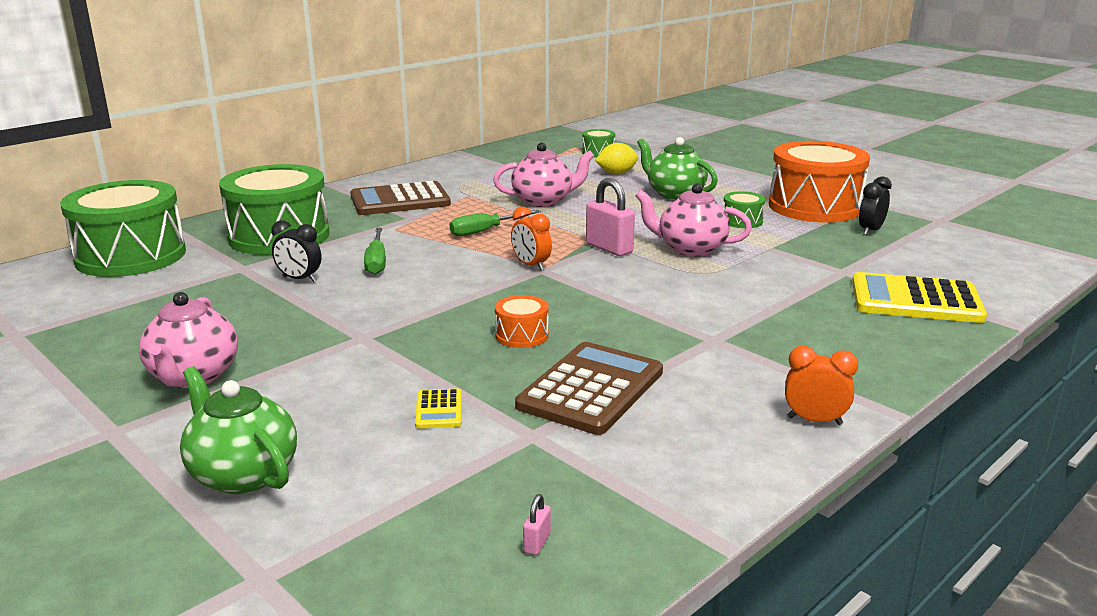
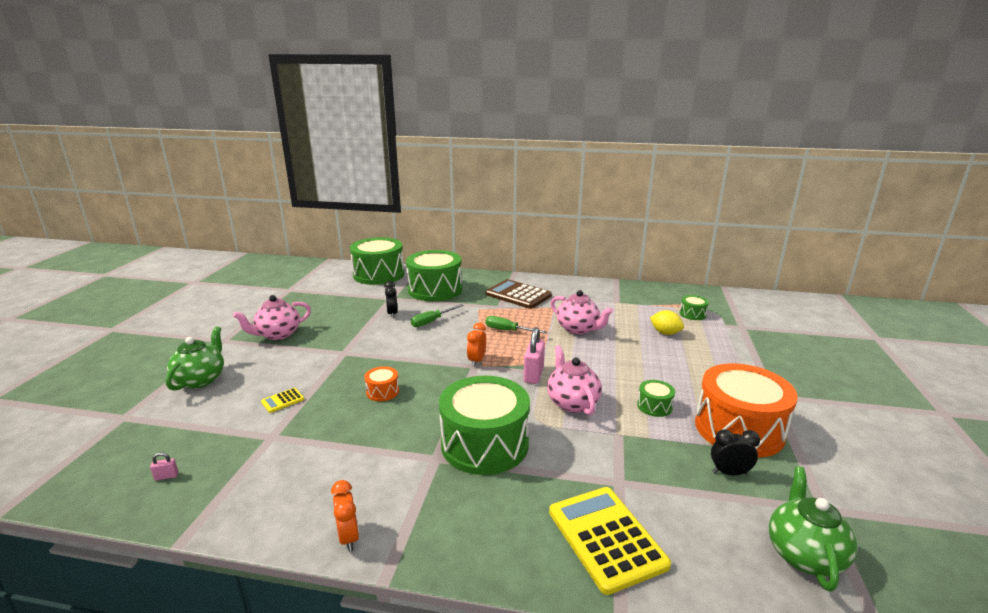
camera: 55 degrees right, 0 degrees up
brown calculator [515,342,663,435] -> none
green teapot [637,137,718,200] -> green teapot moved to [769,467,857,592]
none -> green drum [439,376,530,475]

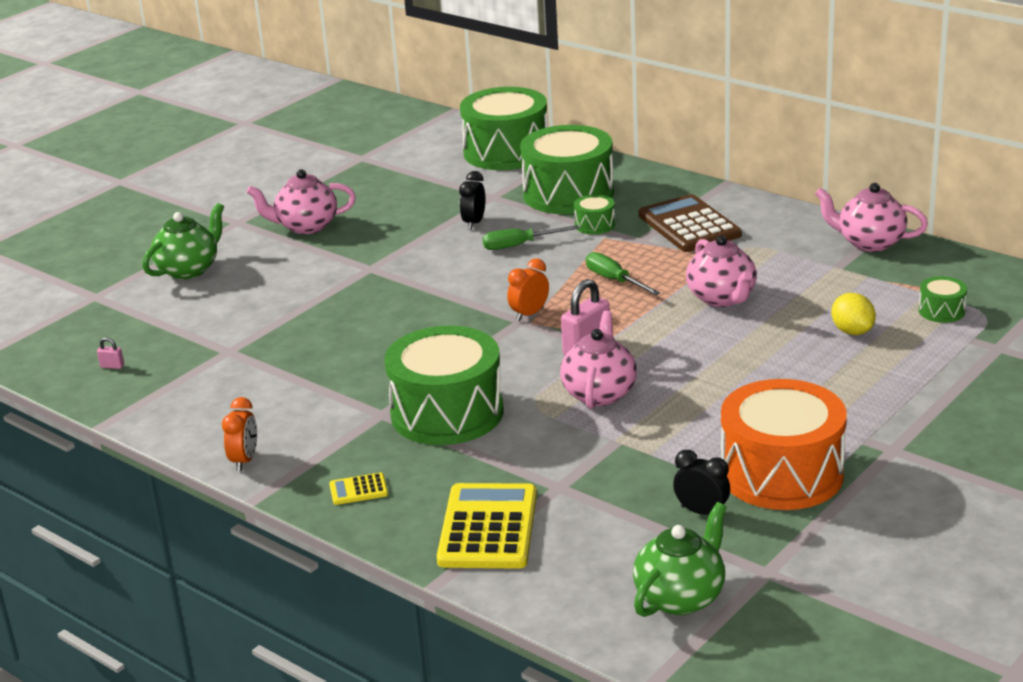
camera: 30 degrees right, 5 degrees up
yellow calculator [261,388,304,413] -> yellow calculator moved to [329,473,388,505]
orange drum [364,366,399,401] -> none
green drum [637,380,675,417] -> green drum moved to [574,194,615,234]
none -> pink teapot [815,183,928,252]

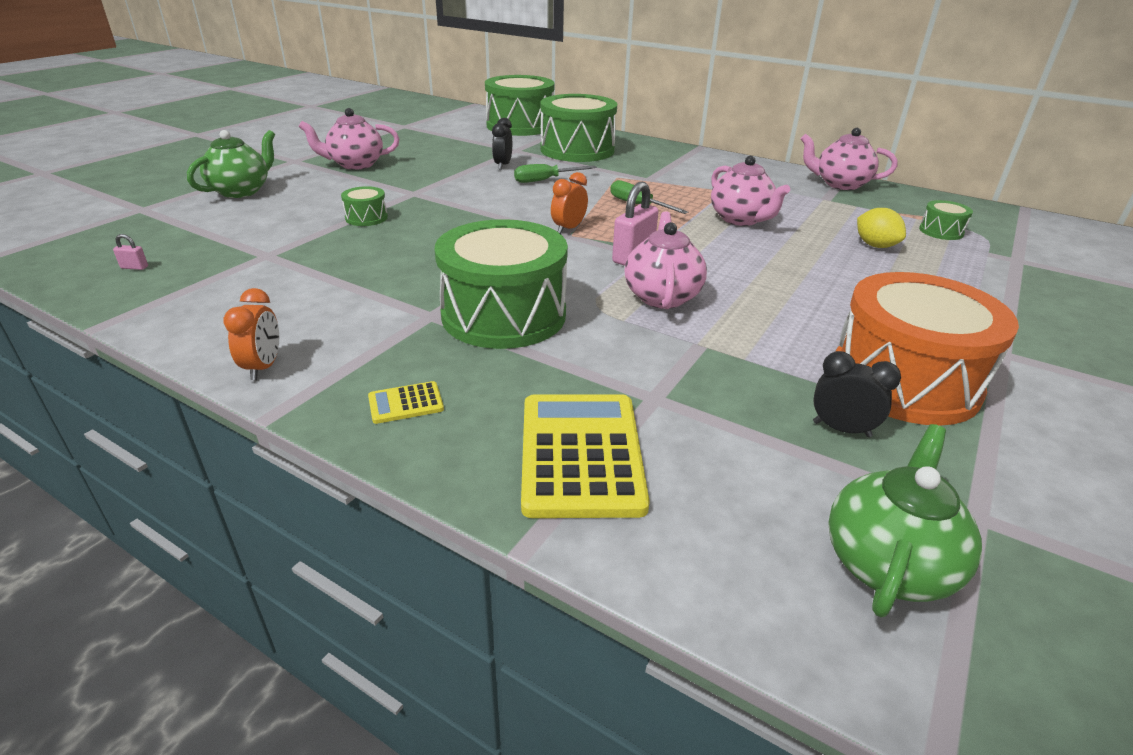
camera: 10 degrees left, 5 degrees up
green drum [574,194,615,234] -> green drum moved to [341,186,388,226]
brown calculator [638,194,742,252] -> none

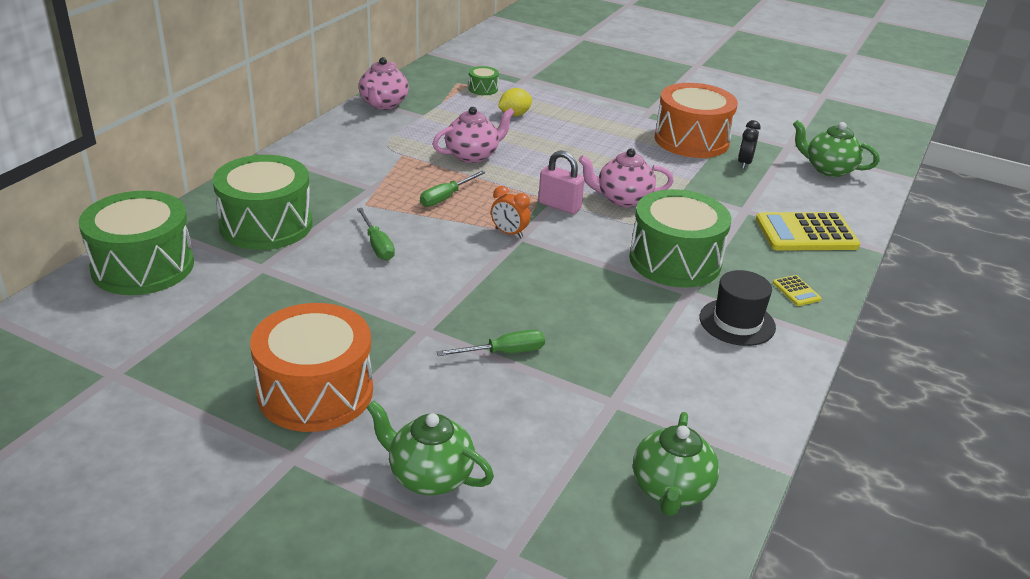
camera: 95 degrees left, 0 degrees up
pink padlock [113,234,148,270] -> green teapot [633,412,719,516]
orange clock [223,288,279,380] -> none
pink teapot [299,108,399,170] -> orange drum [250,303,373,432]
green drum [341,186,388,226] -> green screwdriver [437,330,545,356]
black clock [492,118,512,170] -> none
none -> black hat [700,270,776,346]

